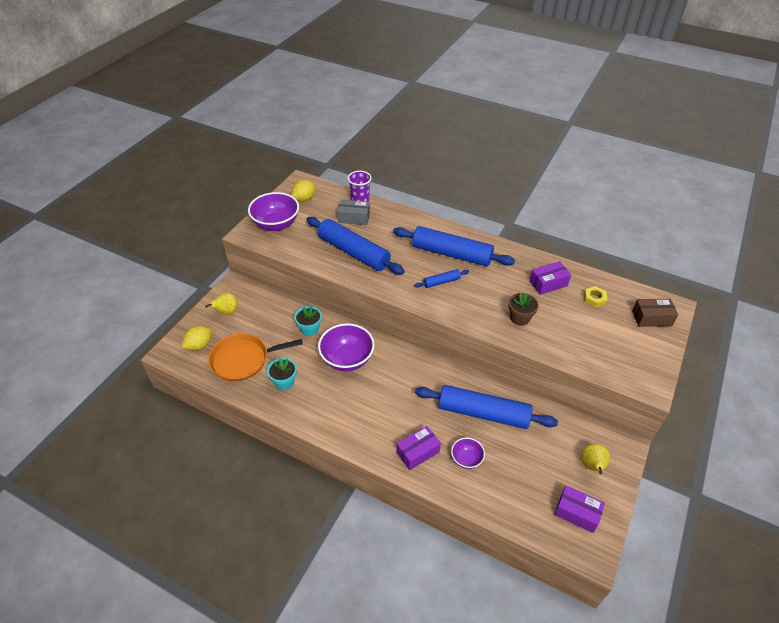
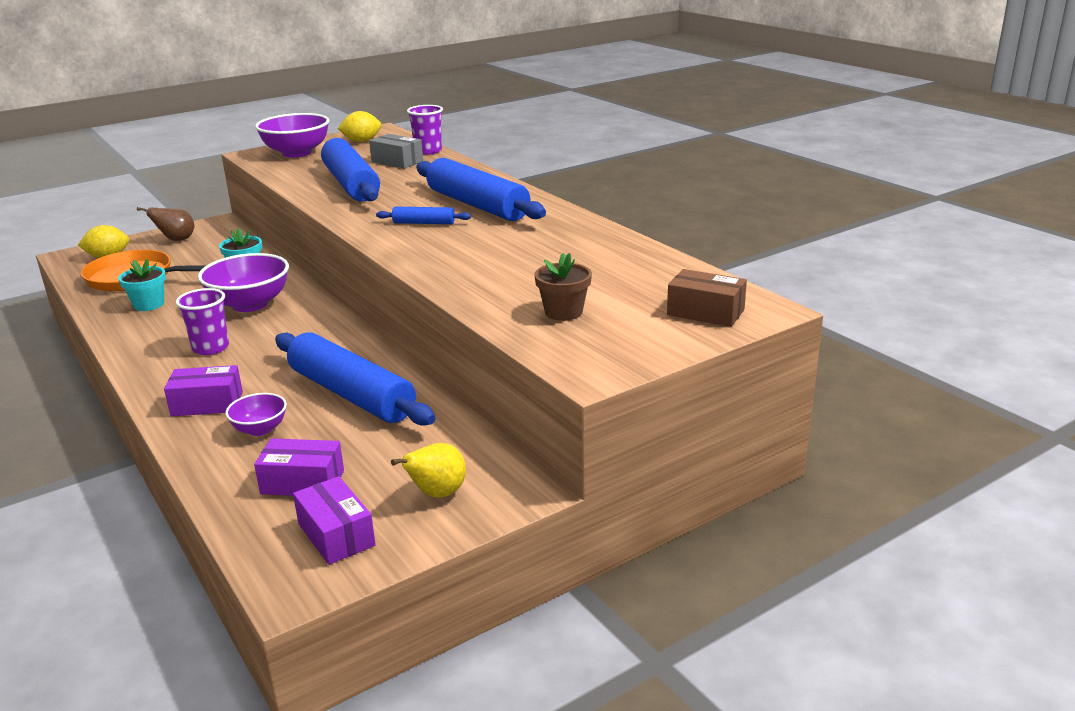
camera: 30 degrees right, 20 degrees down
yellow pear [205,292,238,315] -> brown pear [137,207,195,241]
brown flower pot [508,293,539,326] -> brown flower pot moved to [535,253,592,321]
purple box [529,261,571,295] -> purple box moved to [254,438,344,496]
yellow nut [584,286,608,308] -> none
none -> purple cup [176,288,229,355]

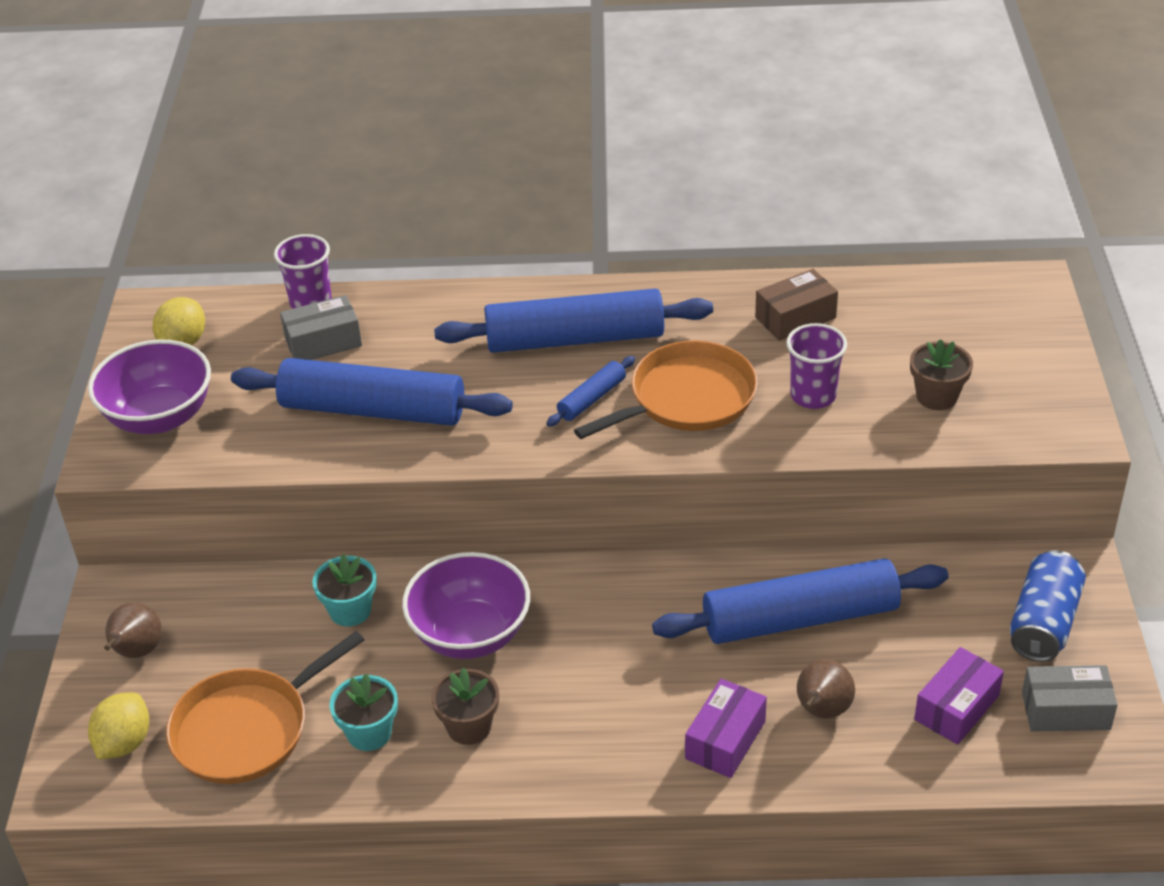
camera: 55 degrees left, 15 degrees up
purple cup [176,288,229,355] -> purple cup moved to [786,323,847,409]
purple bowl [225,393,287,436] -> brown pear [797,659,855,718]
purple box [293,476,376,565] -> grey box [1022,665,1118,732]
yellow pear [391,443,466,498] -> blue can [1010,550,1086,662]
brown box [667,269,747,327] -> brown box moved to [755,269,838,341]
none -> brown flower pot [431,667,499,745]
none -> orange pan [574,340,758,439]

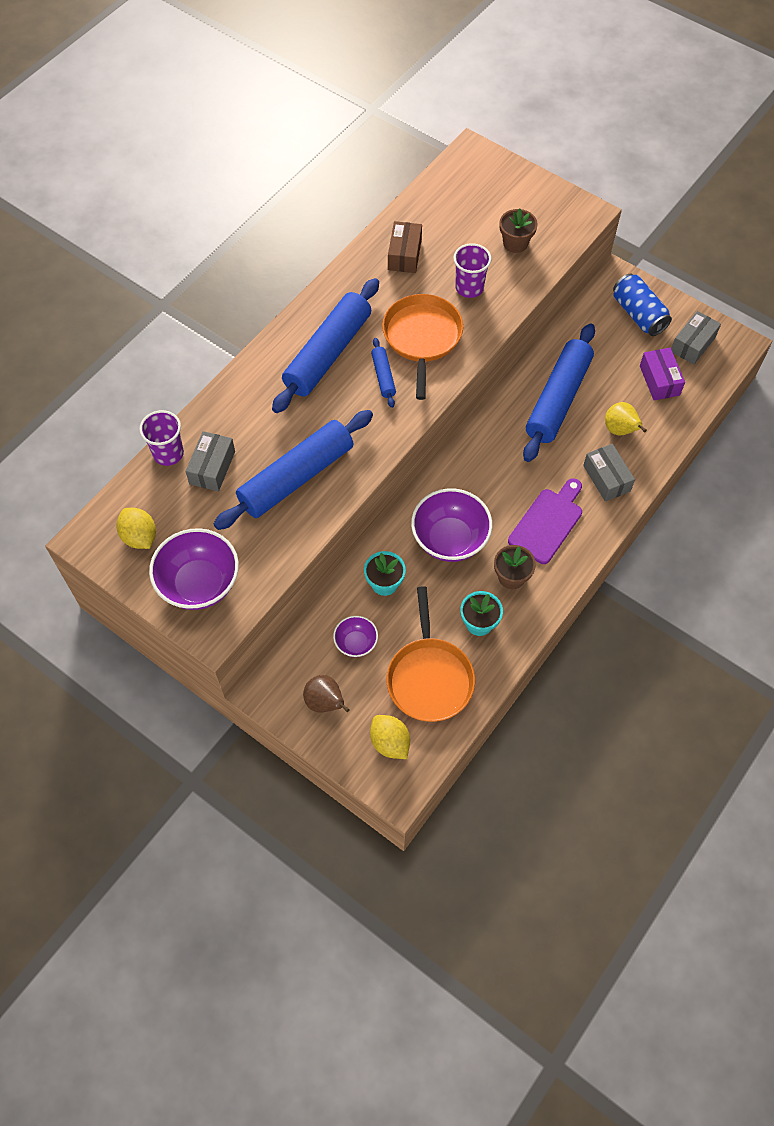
camera: 55 degrees left, 20 degrees up
purple box [685,679,767,778] -> grey box [583,444,635,501]
brown pear [797,659,855,718] -> yellow pear [605,402,647,435]
none -> purple bowl [333,616,378,657]
none -> purple cutting board [508,478,582,564]

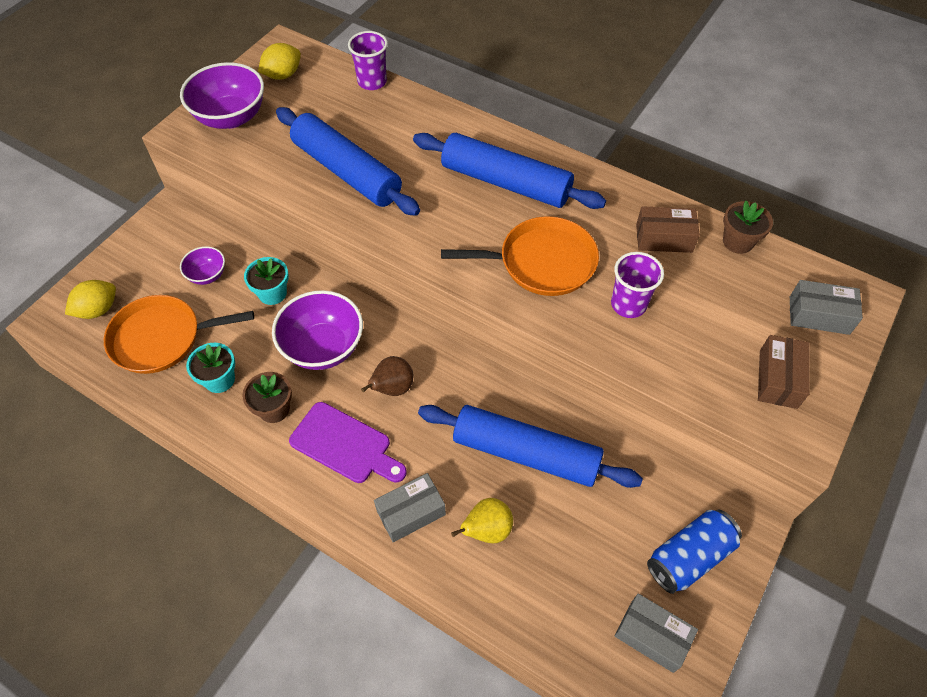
camera: 85 degrees right, 5 degrees down
grey box [185,431,235,492] -> grey box moved to [790,280,863,335]
brown pear [303,675,350,713] -> brown pear moved to [361,356,414,396]
blue rolling pin [371,338,396,408] -> none
brown flower pot [499,208,538,253] -> brown flower pot moved to [723,201,773,254]
purple box [640,348,685,400] -> none
none -> brown box [758,335,809,409]

